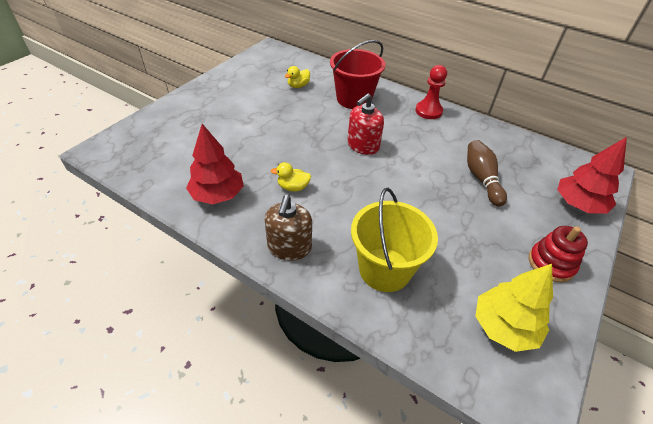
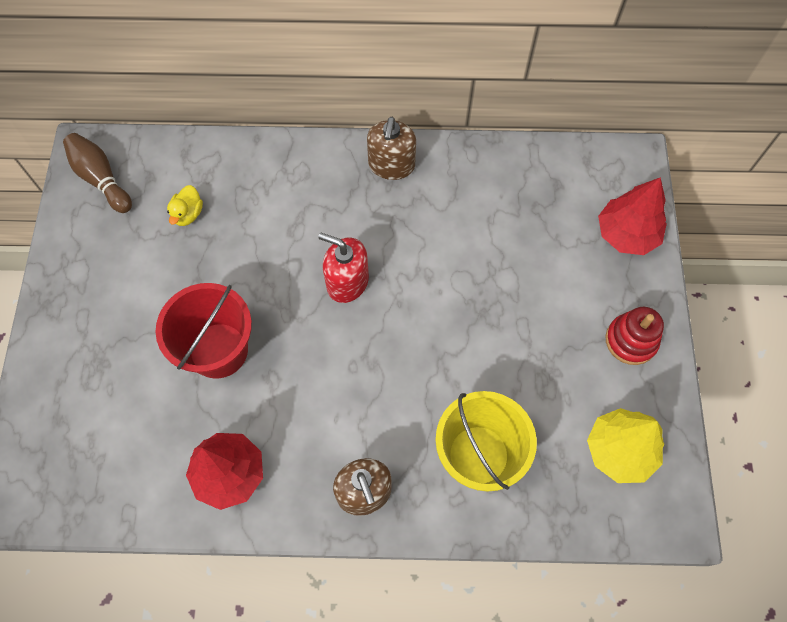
camera: 30 degrees left, 20 degrees up
yellow duck [271,162,311,191] -> none
red bucket [330,40,386,109] -> red bucket moved to [156,283,252,379]
red soap dispenser [347,93,384,155] -> red soap dispenser turned 105 degrees clockwise [318,233,369,303]
red pawn [415,65,447,119] -> brown soap dispenser [367,117,416,180]
brown bowling pin [467,140,507,206] -> brown bowling pin moved to [63,133,132,213]

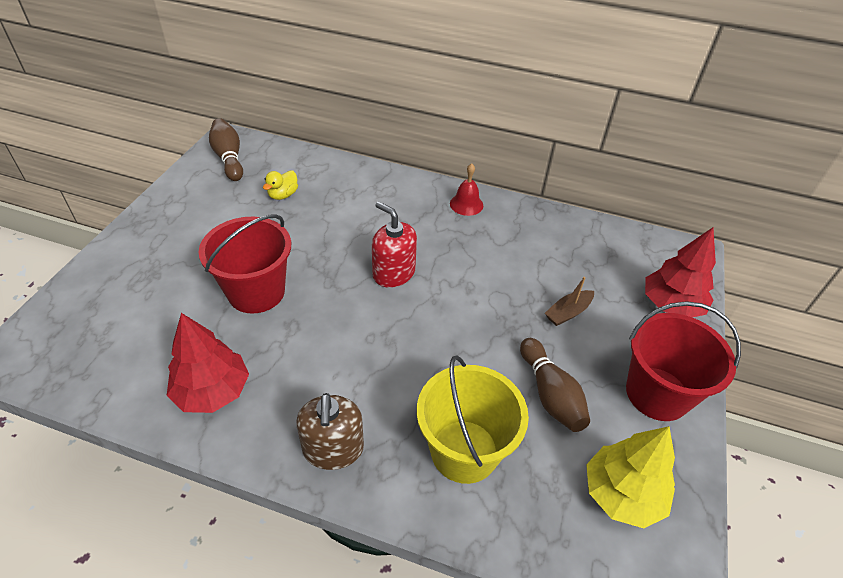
camera: 15 degrees right, 20 degrees down
brown soap dispenser [367,117,416,180] -> red bell [450,163,483,216]
red stacking toy [605,307,664,365] -> red bucket [626,301,741,421]
none -> brown bowling pin [520,338,590,432]
none -> brown boat [545,277,594,326]

